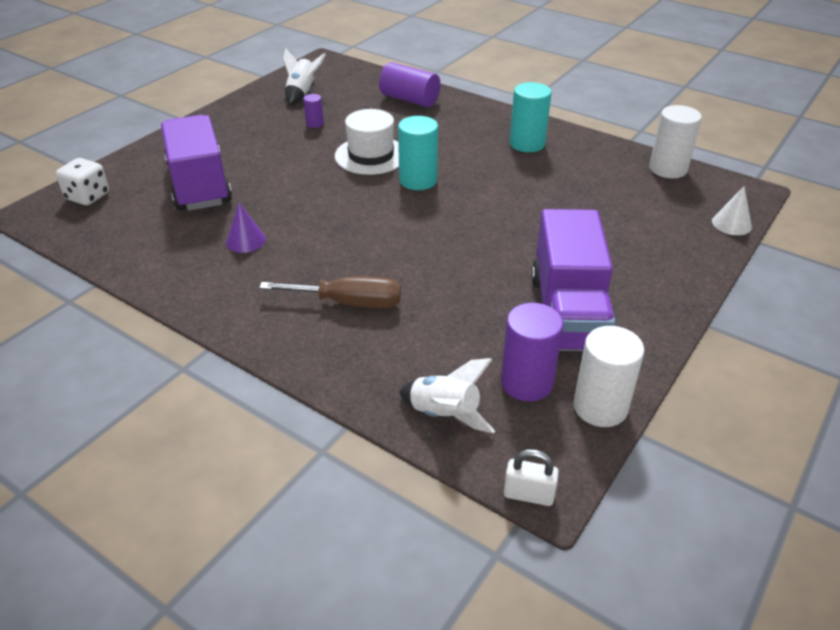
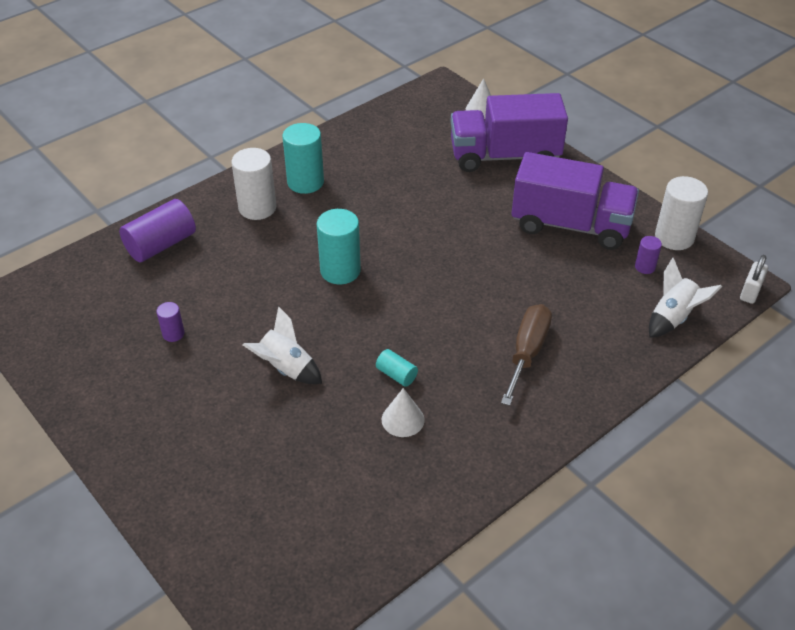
camera: 75 degrees left, 5 degrees up
white dice [56,158,109,205] -> none
purple truck [161,115,232,211] -> purple truck moved to [450,93,568,172]
purple cone [226,203,266,253] -> white cone [382,388,425,437]
white rocket [283,48,326,105] -> white rocket moved to [243,306,322,384]
white hat [335,109,399,175] -> none
purple cylinder [501,303,563,401] -> purple cylinder [635,236,662,274], size x0.51
white cylinder [649,105,702,178] -> white cylinder moved to [232,148,276,220]
none -> turquoise cylinder [376,349,418,387]

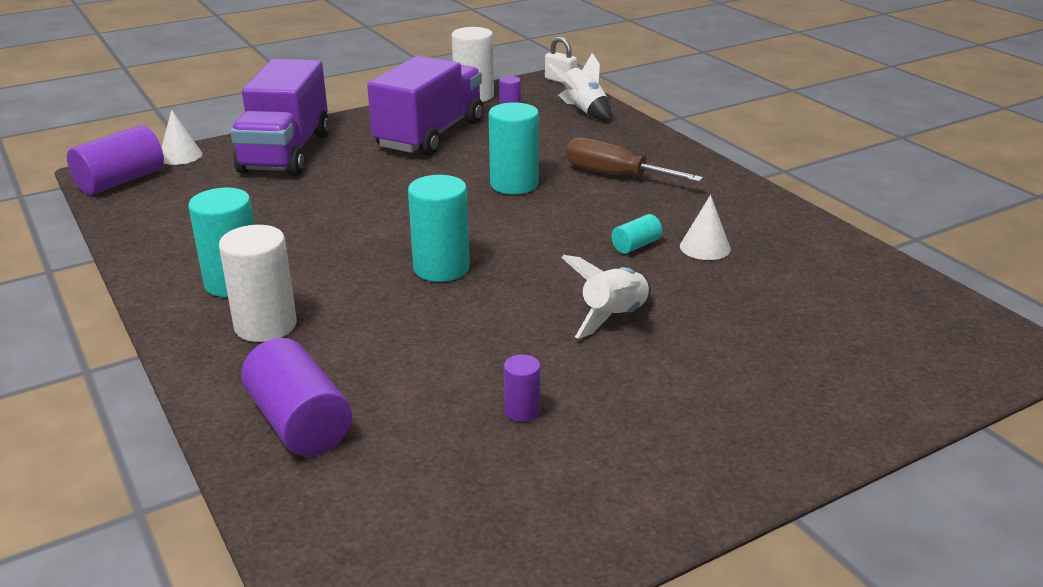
camera: 80 degrees left, 15 degrees down
none -> purple cylinder [67,125,164,195]
none -> turquoise cylinder [489,102,539,194]

